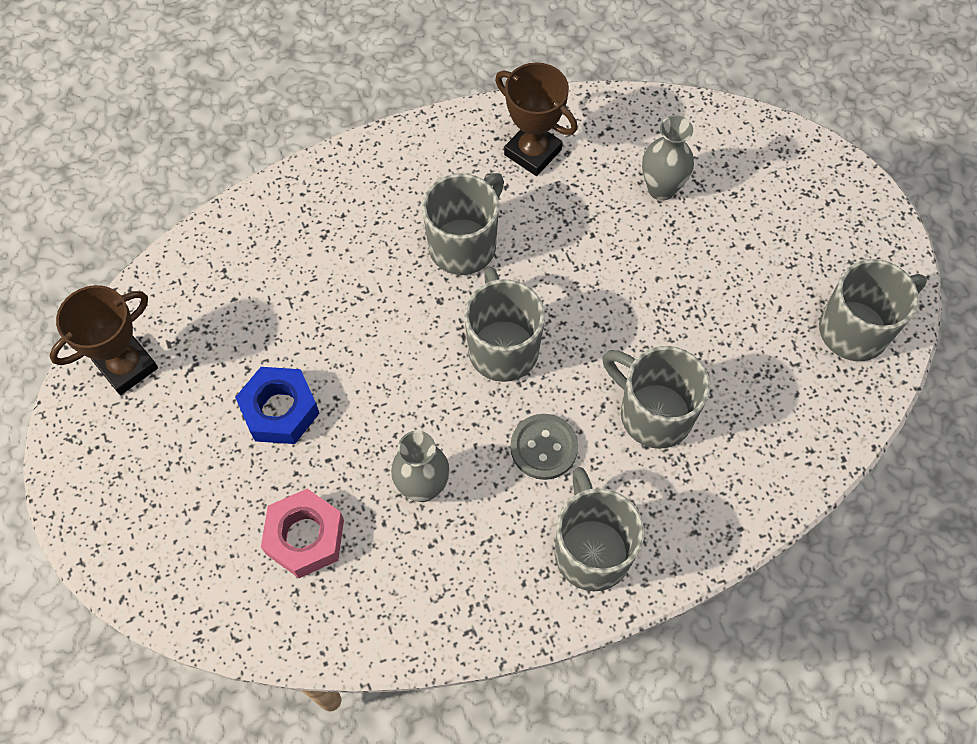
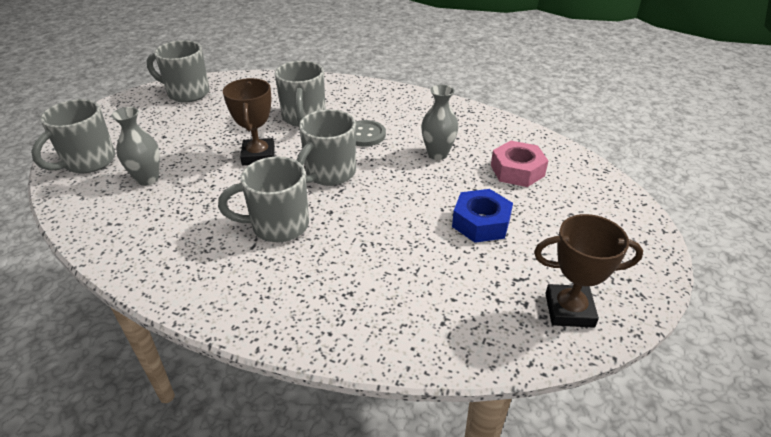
camera: 135 degrees left, 25 degrees down
brown trophy [495,62,577,176] -> brown trophy moved to [223,78,275,165]
grey mug [555,467,644,591] -> grey mug moved to [31,99,115,173]

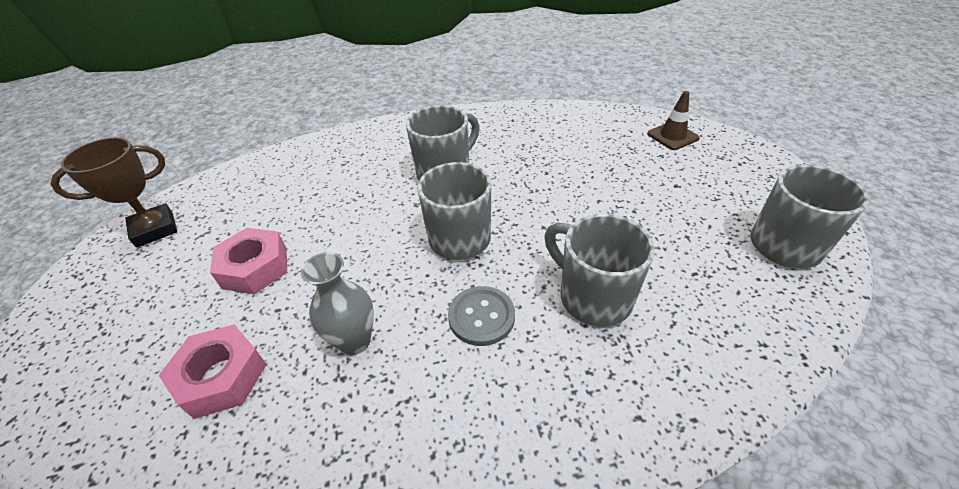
camera: 145 degrees right, 5 degrees up
grey mug [31,99,115,173] -> brown traffic cone [647,91,700,150]
grey vase [111,107,160,186] -> none
brown trophy [223,78,275,165] -> none
blue nut [452,189,513,243] -> pink nut [210,228,287,294]

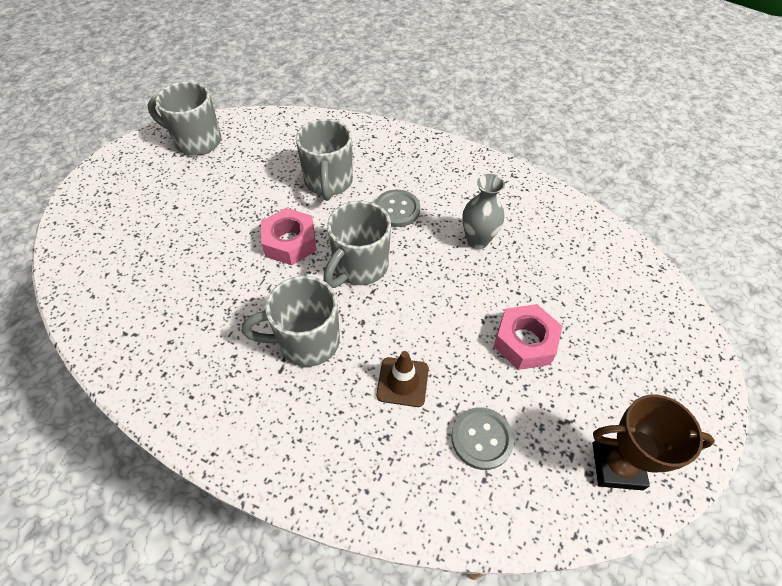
camera: 145 degrees left, 10 degrees up
pink nut [159,324,267,419] -> pink nut moved to [261,208,316,265]
brown traffic cone [647,91,700,150] -> brown traffic cone moved to [376,351,429,407]
none -> grey button [451,407,514,470]

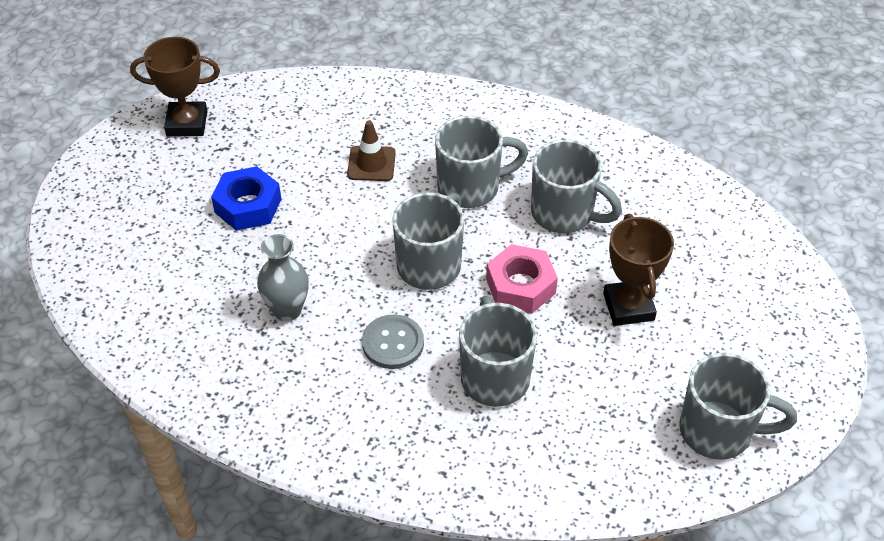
camera: 175 degrees right, 5 degrees down
grey button [451,407,514,470] -> none
pink nut [494,304,562,370] -> blue nut [211,166,281,231]
none -> grey mug [531,139,622,233]
none -> brown trophy [603,214,674,326]

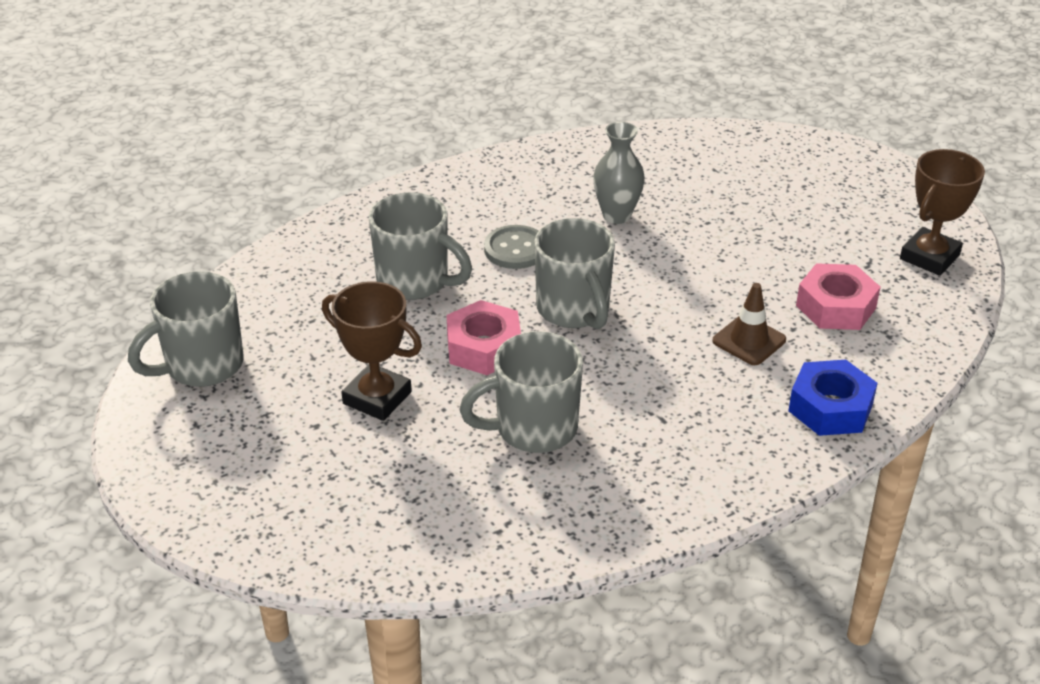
camera: 130 degrees right, 10 degrees down
blue nut [211,166,281,231] -> blue nut moved to [788,360,878,436]
grey mug [435,116,528,208] -> none
none -> pink nut [796,263,881,330]

